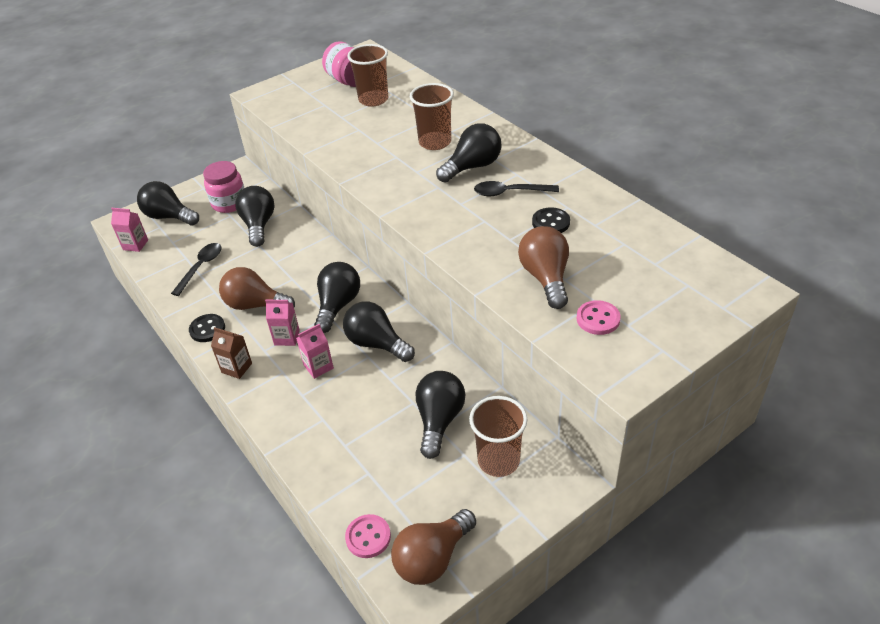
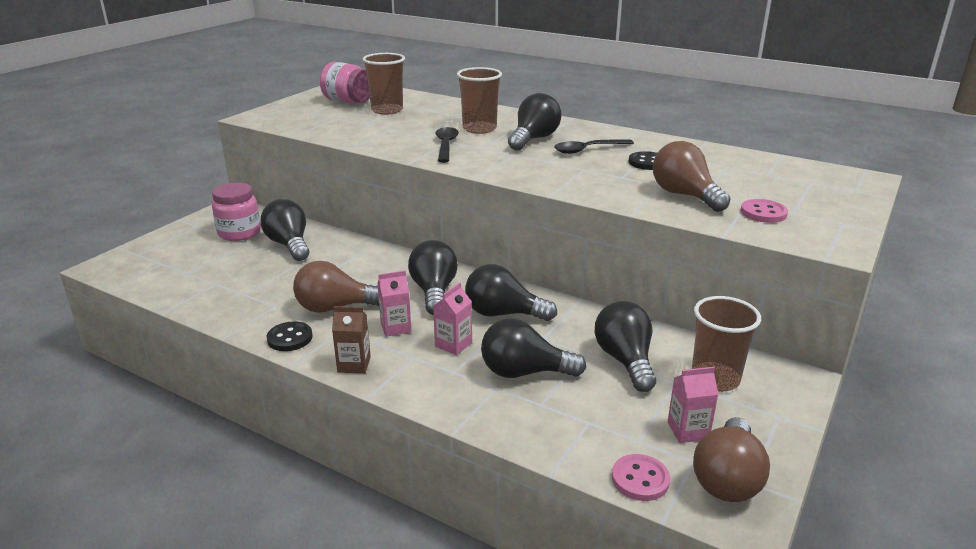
camera: 25 degrees left, 15 degrees down
pink carton [111,208,148,252] -> pink carton moved to [668,367,719,443]
black light bulb [137,181,199,226] -> black light bulb moved to [481,318,586,378]
black spoon [171,243,222,296] -> black spoon moved to [435,127,459,163]

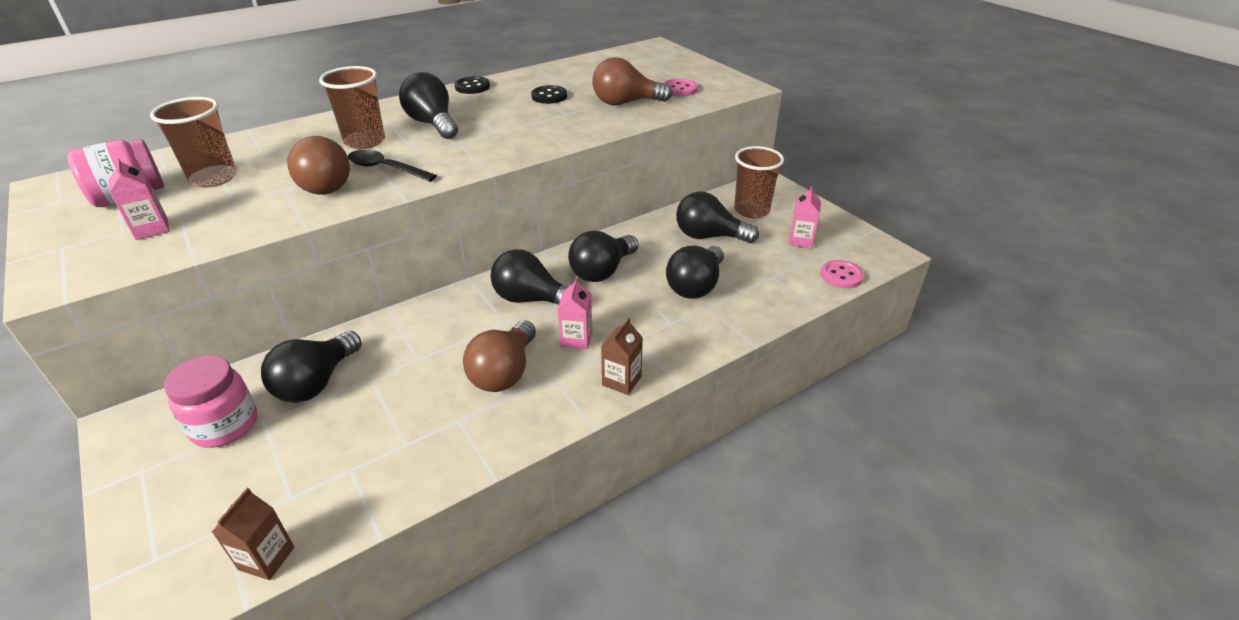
camera: 65 degrees left, 10 degrees up
black light bulb [260,199,309,261] -> black light bulb turned 60 degrees counterclockwise [261,331,362,403]
black button [266,321,313,351] -> black button moved to [454,76,490,94]
pink carton [433,282,472,355] -> pink carton moved to [109,157,170,240]
black spoon [554,139,634,154] -> none
brown light bulb [693,417,770,502] -> brown light bulb moved to [287,136,350,195]
none -> brown carton [212,488,294,580]

